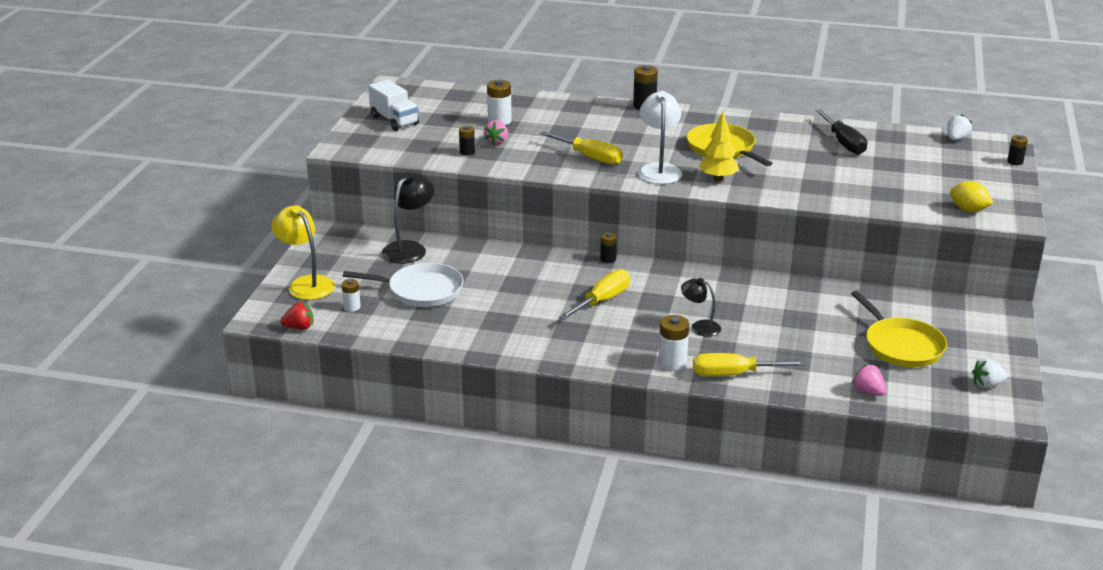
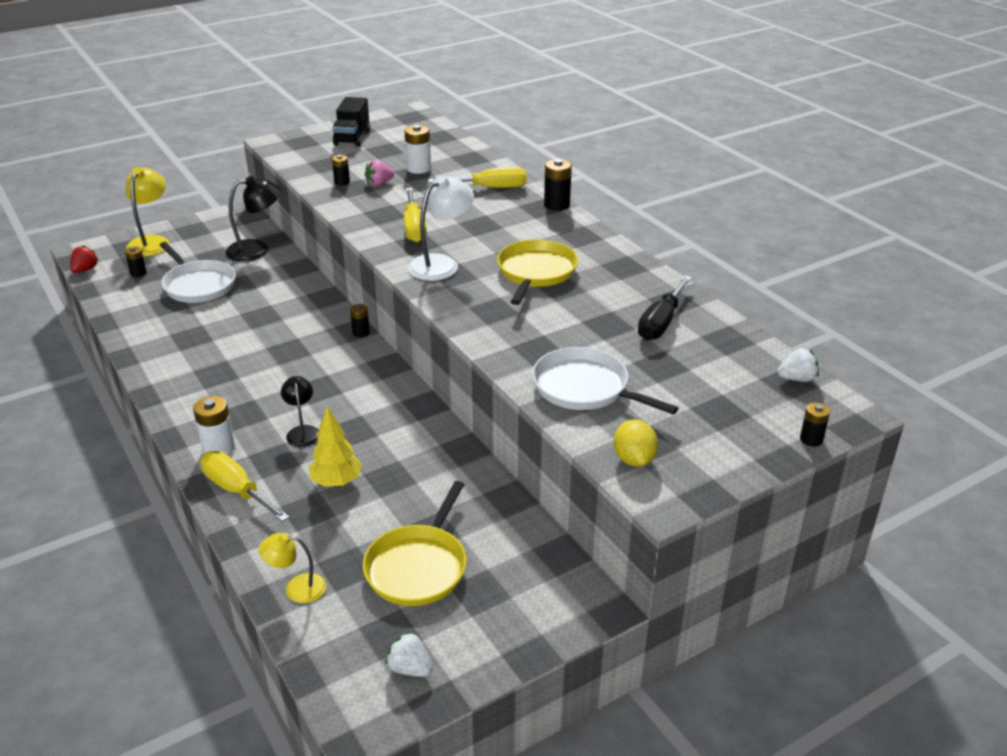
camera: 45 degrees right, 5 degrees up
red strawberry [280,302,313,330] -> red strawberry turned 105 degrees counterclockwise [70,245,99,273]
white battery [342,279,361,312] -> black battery [125,246,147,277]
white truck [368,80,419,131] -> black truck [332,97,370,147]
yellow screwdriver [559,269,630,320] -> yellow screwdriver moved to [428,167,527,188]
yellow tree [699,112,739,181] -> yellow tree moved to [309,406,362,487]
pink strawberry [852,364,886,396] -> yellow lamp [259,533,326,603]
none -> white pan [532,347,678,414]

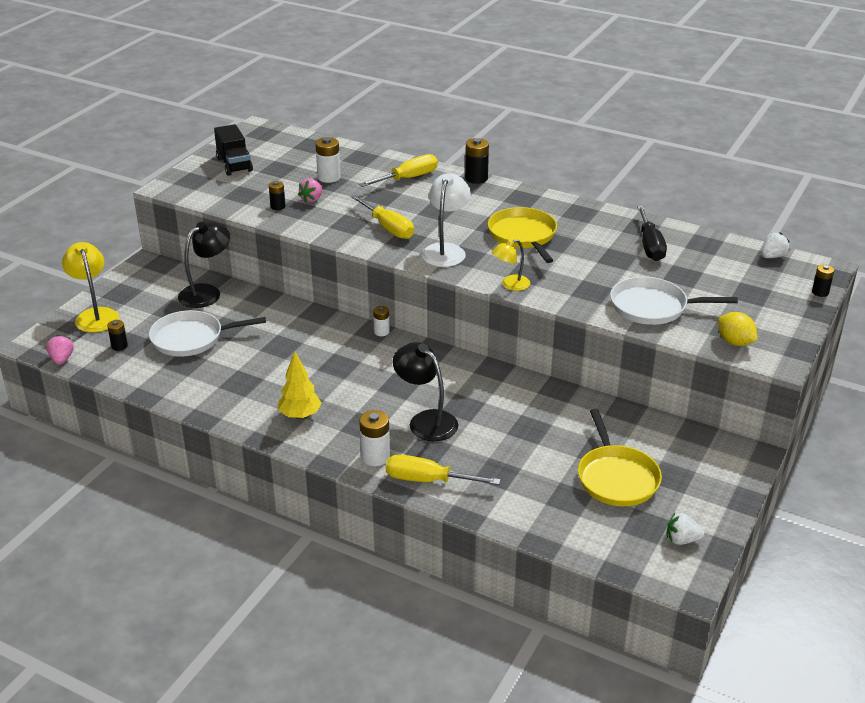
camera: 30 degrees left, 0 degrees up
red strawberry [70,245,99,273] -> pink strawberry [46,335,74,365]
white pan [160,242,236,303] -> white pan turned 150 degrees clockwise [149,310,266,357]
yellow lamp [259,533,326,603] -> yellow lamp moved to [492,239,530,291]
black lamp [281,376,318,447] -> black lamp [393,342,458,441], size x1.63
yellow tree [309,406,362,487] -> yellow tree moved to [278,351,321,419]
black battery [350,304,370,337] -> white battery [373,306,390,336]

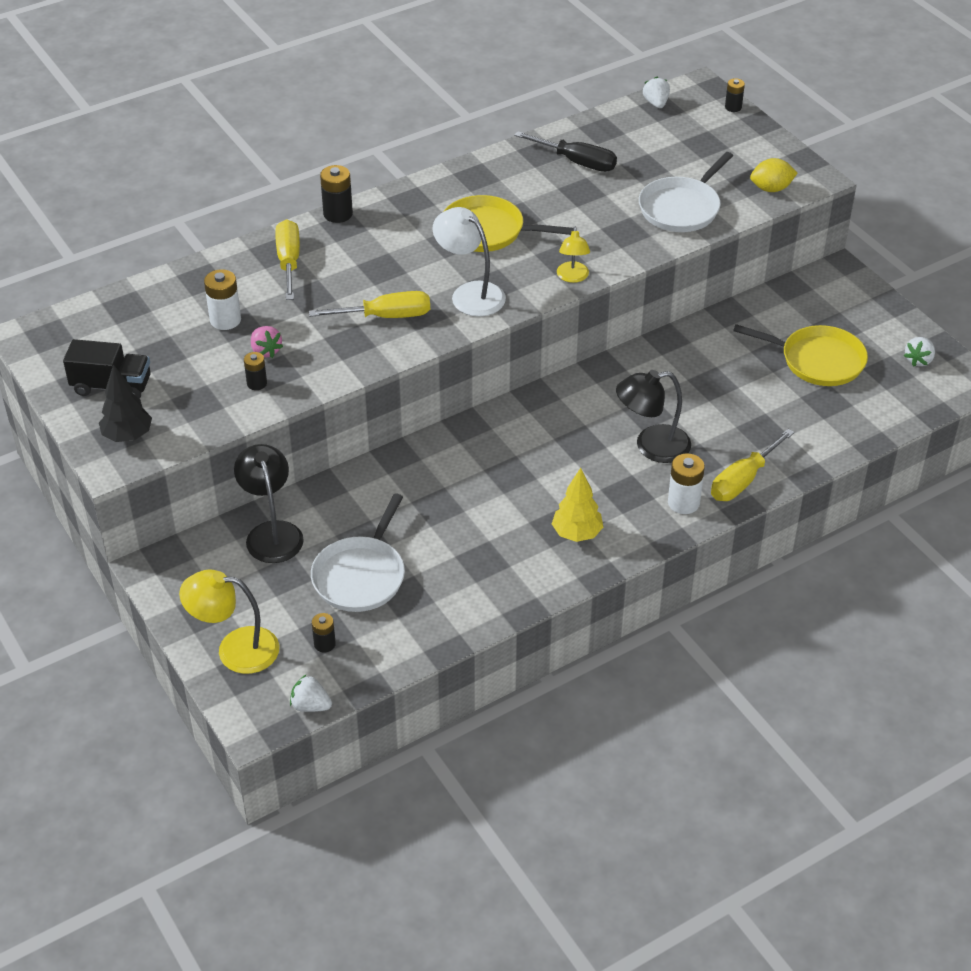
camera: 60 degrees left, 10 degrees up
pink strawberry [46,335,74,365] -> white strawberry [290,675,332,712]
white battery [373,306,390,336] -> none
none -> black tree [99,364,152,442]

